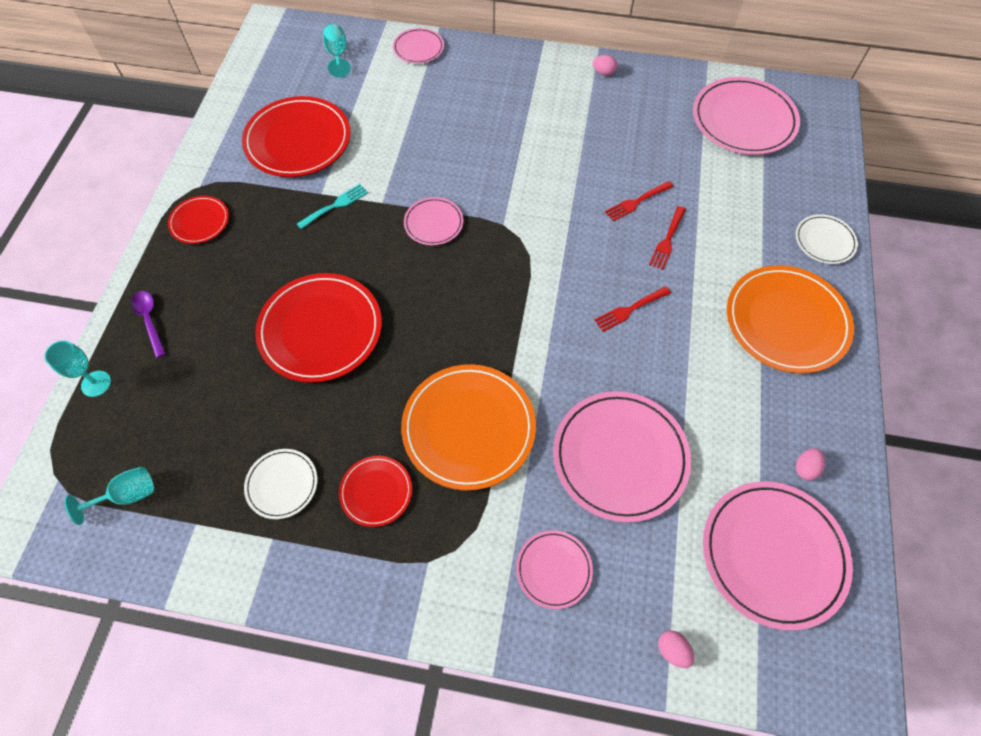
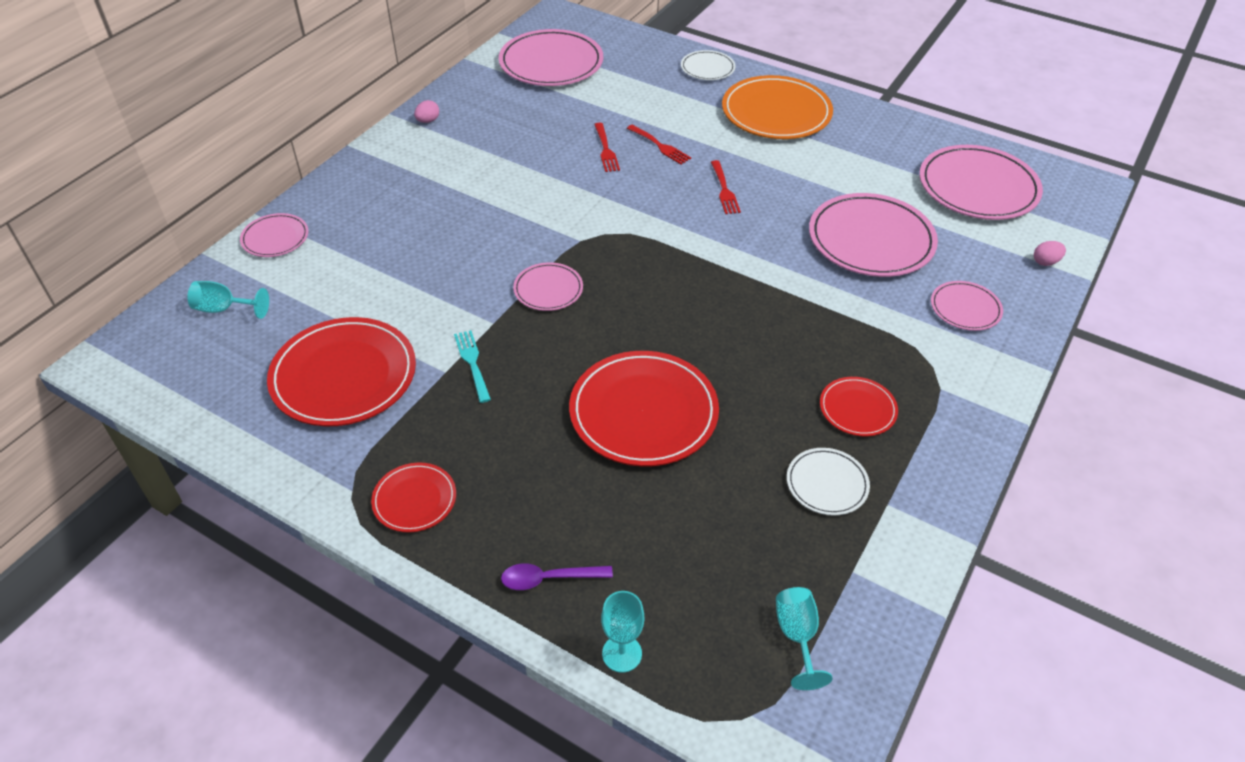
camera: 70 degrees left, 15 degrees down
orange plate [401,364,536,491] -> none
pink egg [796,448,826,481] -> none

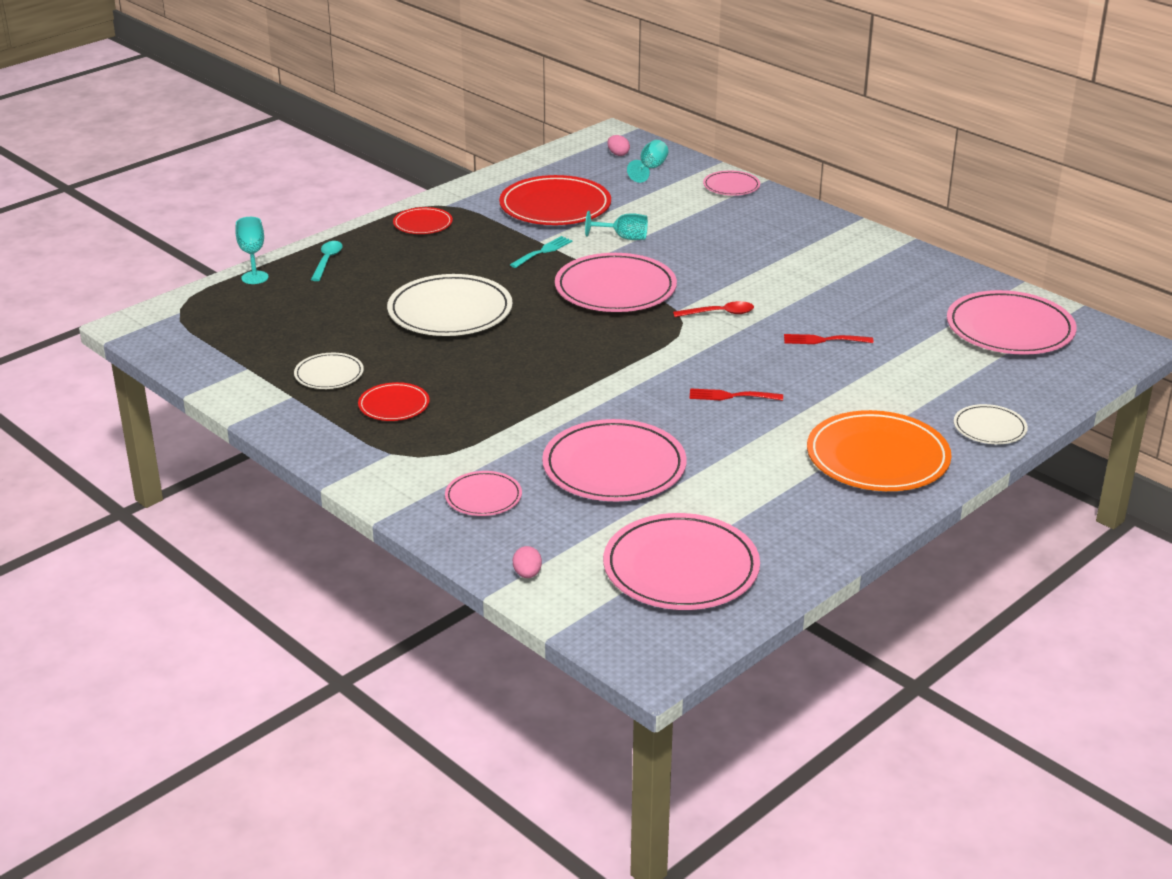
camera: 105 degrees right, 15 degrees down
pink egg [414,100,439,123] -> pink egg moved to [607,135,630,156]
turquoise fork [454,330,491,403] -> turquoise fork turned 45 degrees counterclockwise [510,236,572,268]
purple spoon [501,563,613,590] -> turquoise spoon [311,241,343,281]
pink plate [513,262,583,311] -> pink plate [555,253,677,312], size x1.92
red plate [569,351,719,467] -> white plate [387,274,513,336]
red fork [627,125,691,165] -> none
turquoise goblet [776,587,832,690] -> turquoise goblet moved to [585,211,648,240]
none -> red spoon [673,301,754,317]

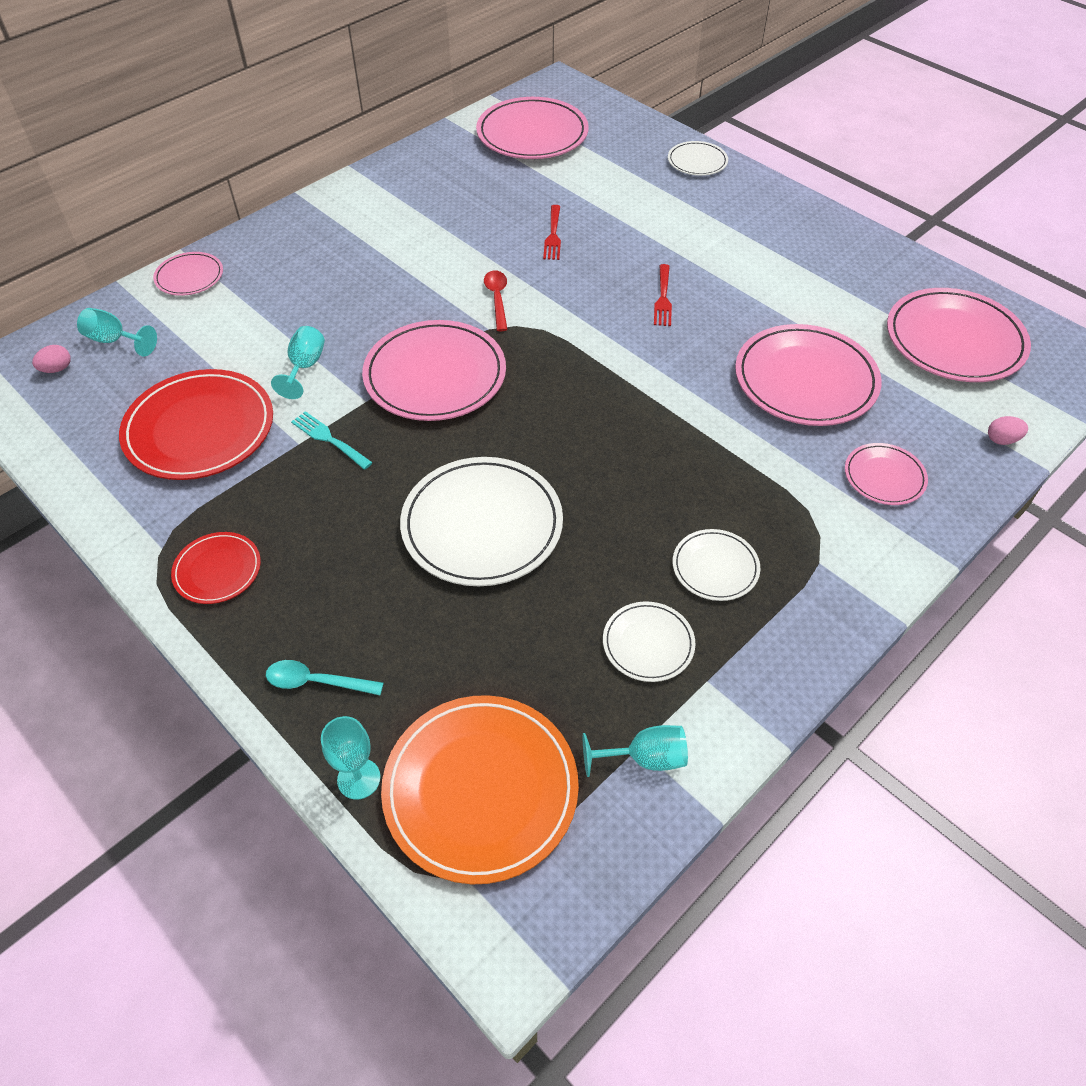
camera: 90 degrees left, 20 degrees up
red plate [358,382,430,421] -> white plate [673,529,760,601]
orange plate [807,410,952,491] -> orange plate moved to [381,695,579,884]
none -> turquoise goblet [583,725,688,777]

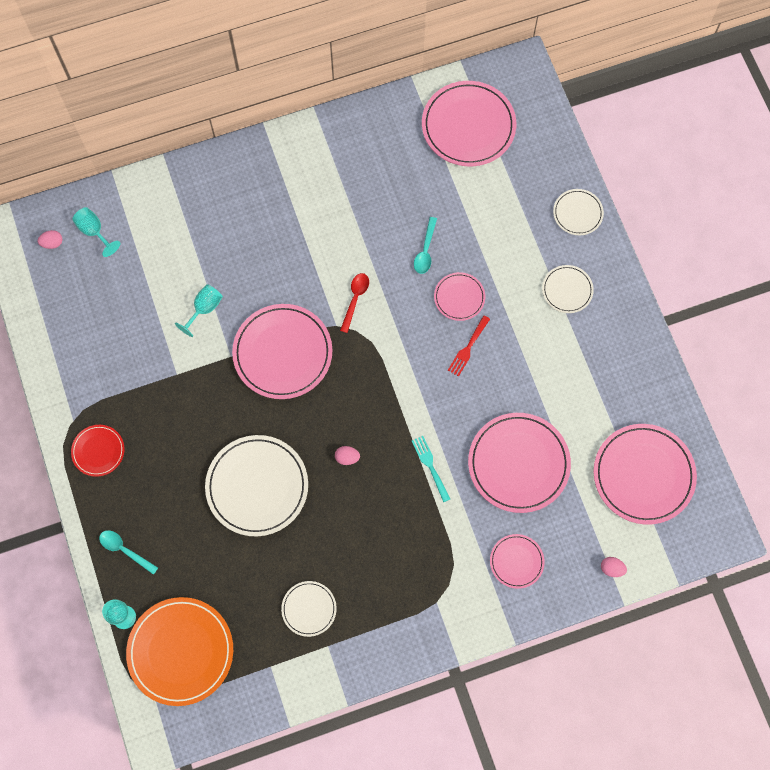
camera: 25 degrees right, 20 degrees up
red plate [119,369,273,480] -> none
pink plate [153,252,223,296] -> pink plate moved to [434,272,485,321]
turquoise fork [291,411,373,470] -> turquoise fork moved to [412,436,450,502]
red fork [543,205,561,260] -> turquoise spoon [414,217,437,274]
turquoise goblet [583,725,688,777] -> none
white plate [673,529,760,601] -> white plate moved to [542,265,594,313]
none -> pink egg [335,446,360,465]

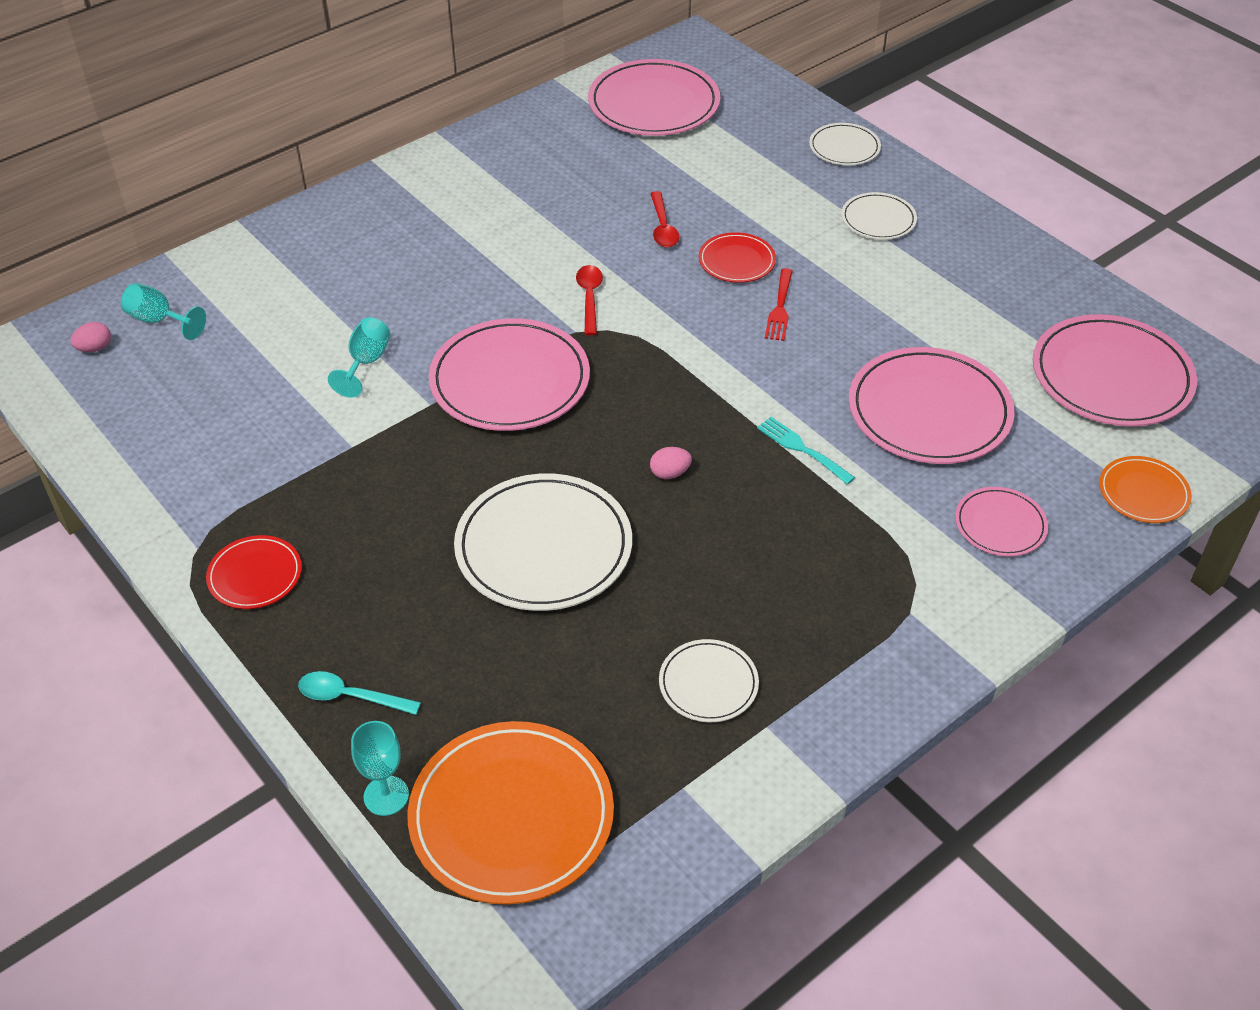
camera: 20 degrees left, 25 degrees down
turquoise spoon [414,217,437,274] -> red spoon [650,191,679,248]
pink plate [434,272,485,321] -> red plate [699,232,776,283]
pink egg [601,557,627,577] -> orange plate [1099,456,1192,523]

